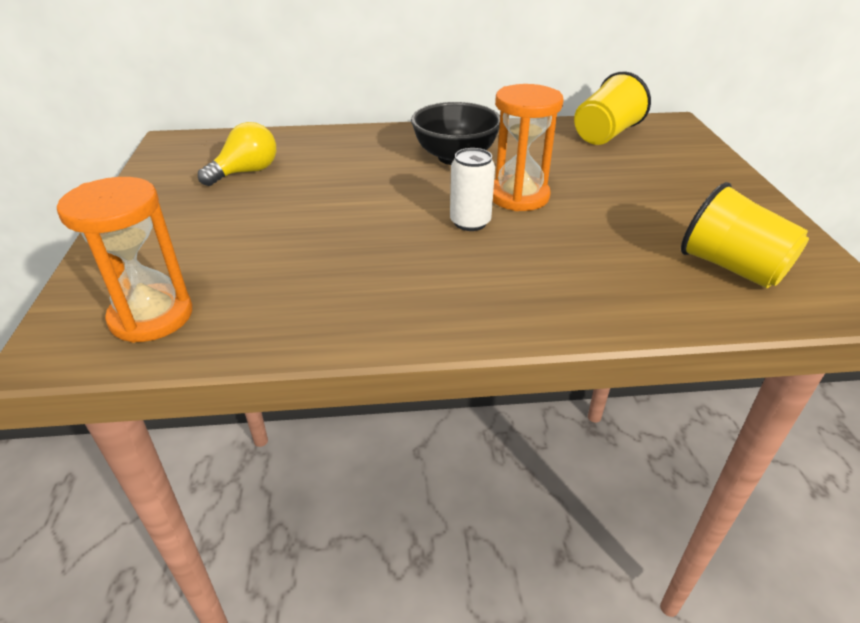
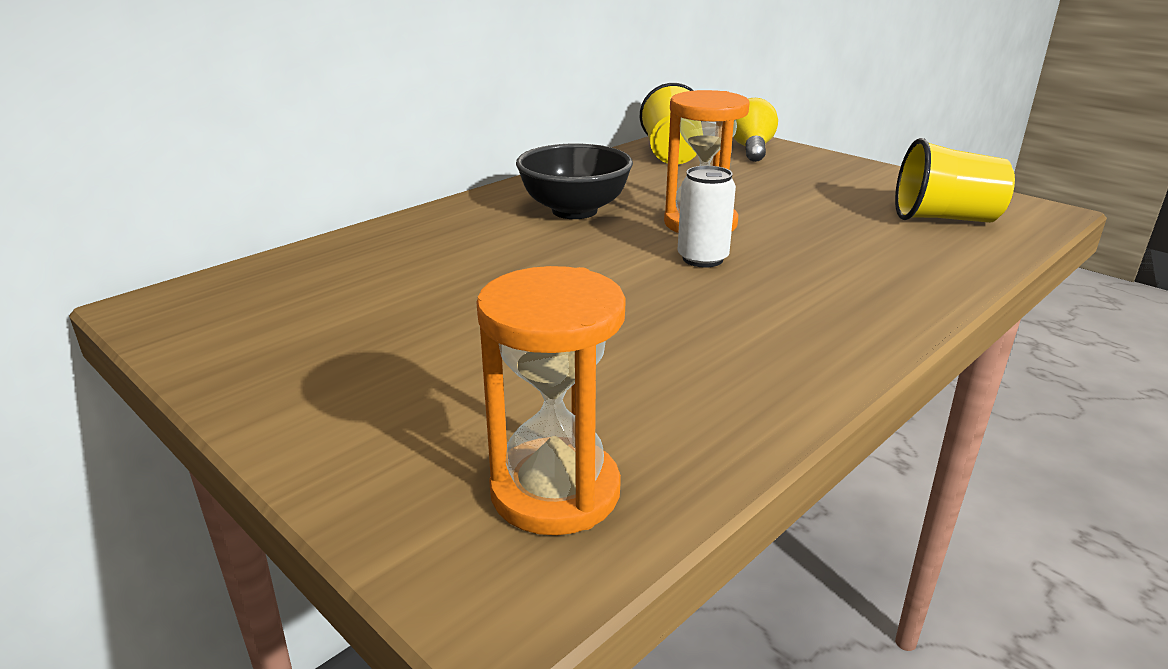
camera: 40 degrees left, 10 degrees down
yellow light bulb [198,122,276,186] -> yellow light bulb moved to [733,98,778,162]

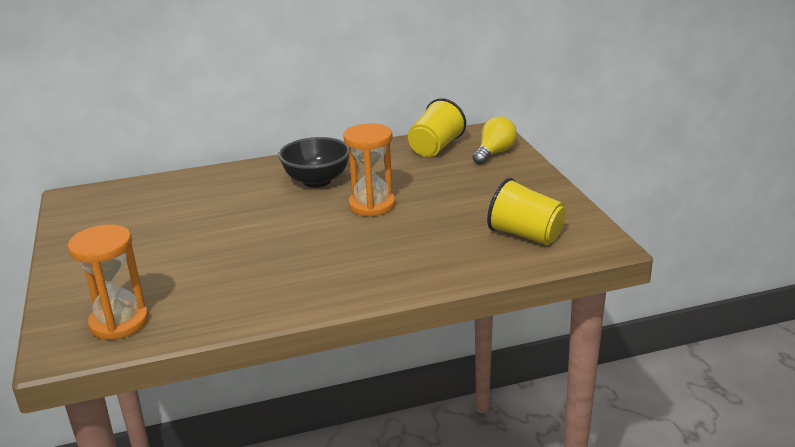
camera: 30 degrees right, 0 degrees up
white can [677,166,736,267] -> none

